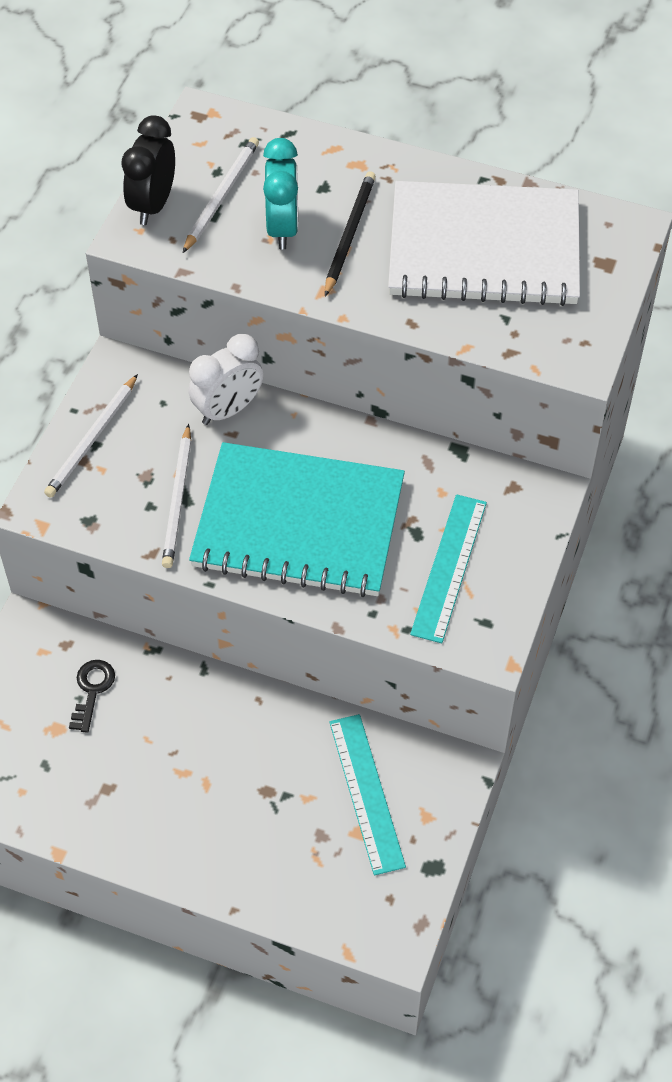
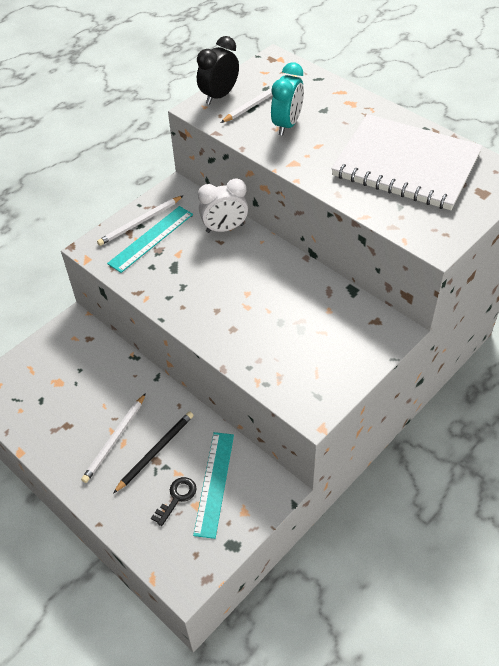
camera: 25 degrees right, 5 degrees down
black key [69,660,115,733] -> black key moved to [151,477,196,526]
white pencil [162,424,191,568] -> white pencil moved to [81,393,146,483]
turquoise notebook [189,442,405,597] -> none
black pencil [325,172,376,297] -> black pencil moved to [113,411,194,493]
turquoise ruler [410,494,487,643] -> turquoise ruler moved to [107,206,193,273]

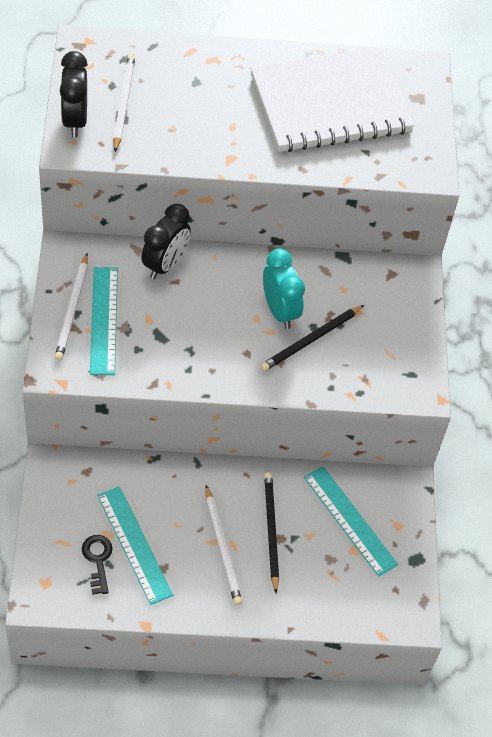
camera: 50 degrees left, 5 degrees up
black key [151,477,196,526] -> black key moved to [82,535,113,595]
white clock [198,178,248,233] -> black clock [141,204,191,279]
turquoise clock [271,62,304,136] -> turquoise clock moved to [263,249,305,329]
none -> turquoise ruler [97,486,173,605]
none -> black pencil [260,305,364,371]

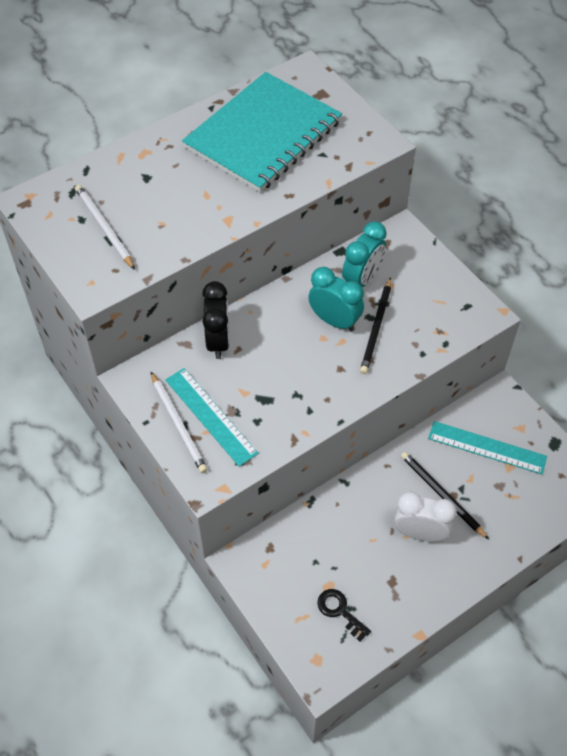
camera: 30 degrees left, 0 degrees up
black clock [60,51,88,137] -> none
turquoise ruler [97,486,173,605] -> none
white pencil [205,485,242,605] -> white clock [394,492,457,542]
white notebook [250,48,414,152] -> turquoise notebook [182,72,342,192]
none -> turquoise clock [342,221,387,287]

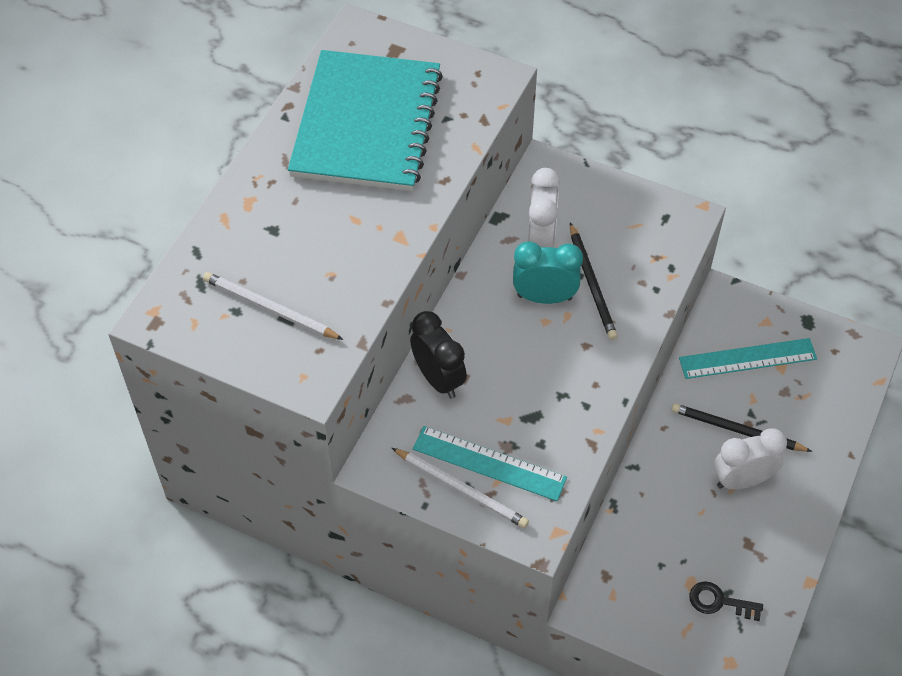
camera: 30 degrees left, 0 degrees up
turquoise clock [342,221,387,287] -> white clock [528,168,560,247]

